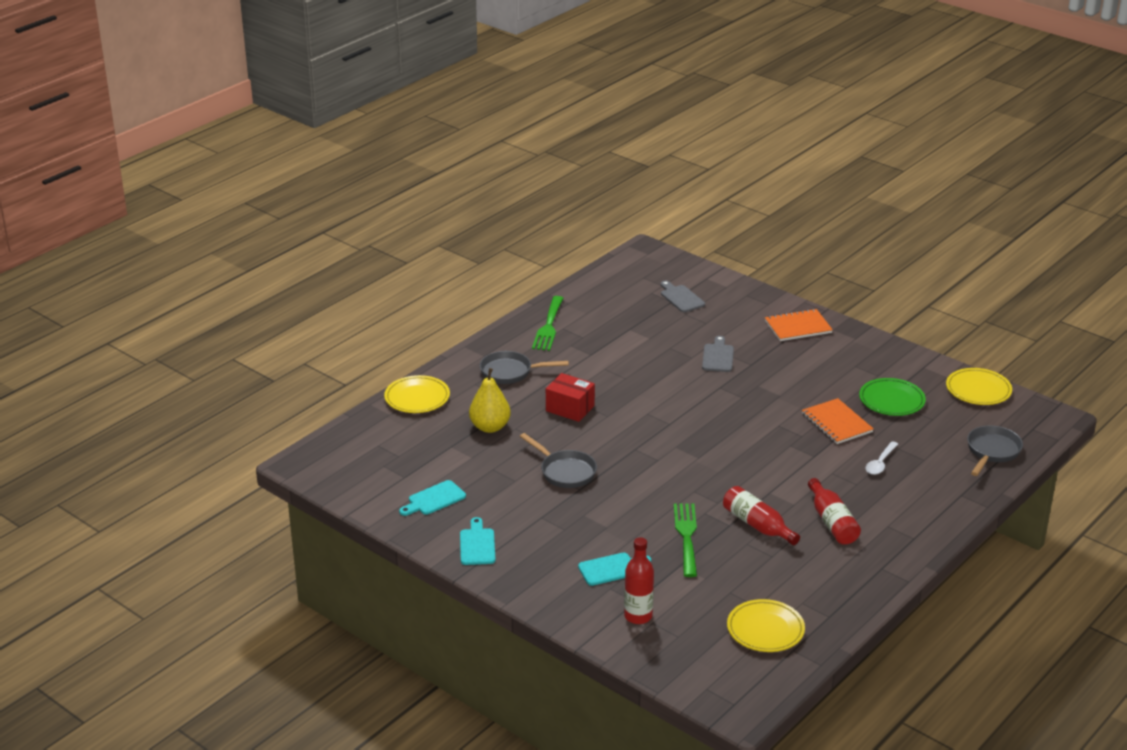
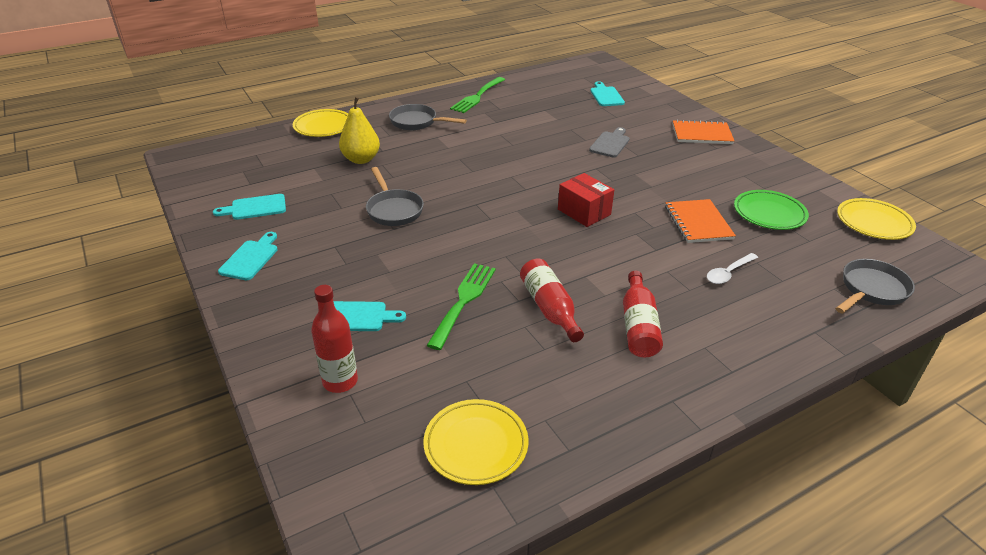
camera: 20 degrees right, 5 degrees up
red box [546,373,595,422] -> red box moved to [558,173,614,227]
grey cutting board [661,281,705,312] -> turquoise cutting board [590,81,625,106]

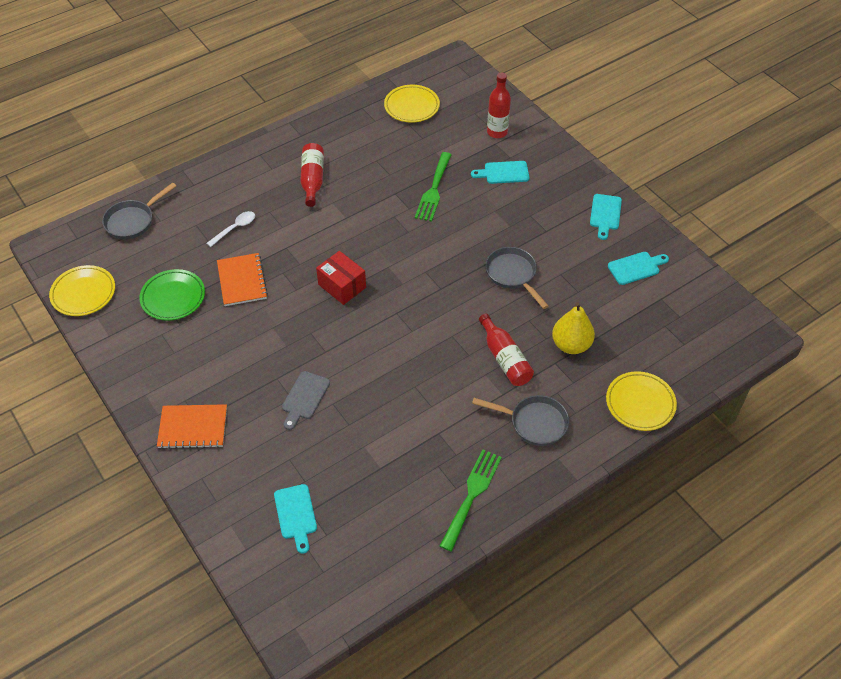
camera: 175 degrees right, 15 degrees up
red bottle [520,258,584,342] -> red bottle moved to [479,314,534,386]

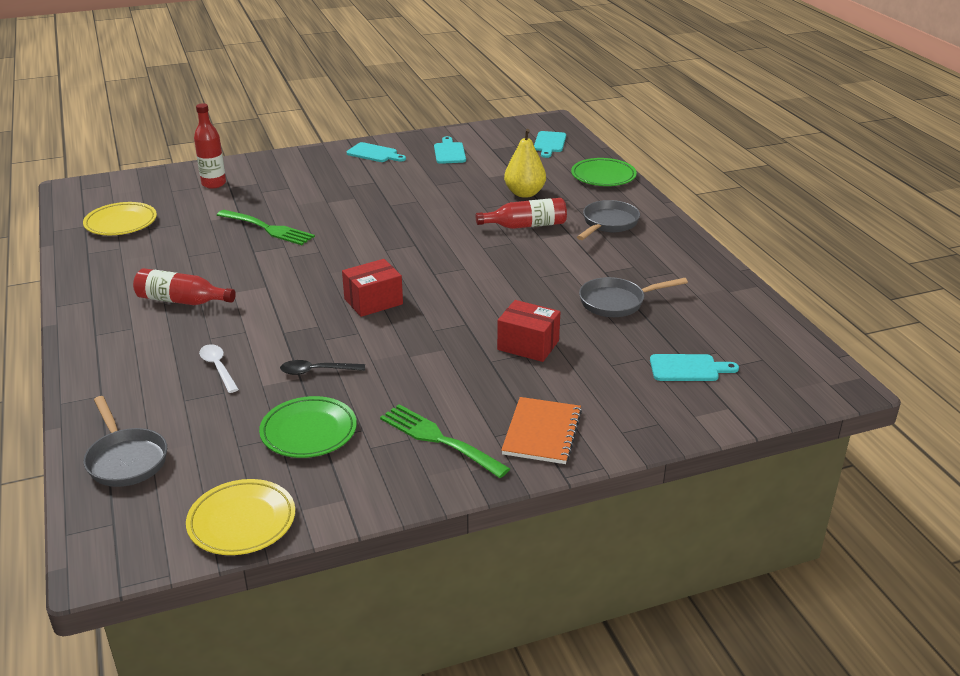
camera: 75 degrees left, 20 degrees down
orange notebook [217,253,268,306] -> black spoon [280,360,365,375]
grey cutting board [282,371,330,430] -> red box [497,300,560,362]
green fork [440,449,502,551] -> green fork moved to [380,404,510,478]
turquoise cutting board [471,161,529,184] -> turquoise cutting board moved to [534,131,566,158]
grey pan [485,247,549,309] -> grey pan moved to [579,277,688,317]
yellow plate [606,371,677,431] -> green plate [571,158,637,186]

